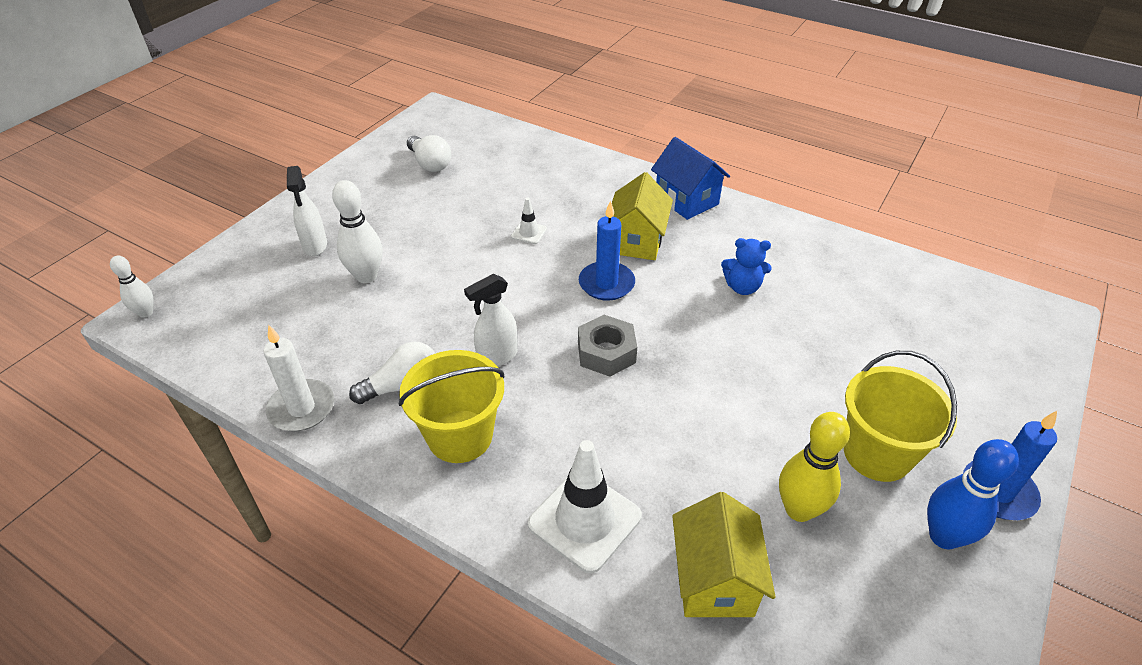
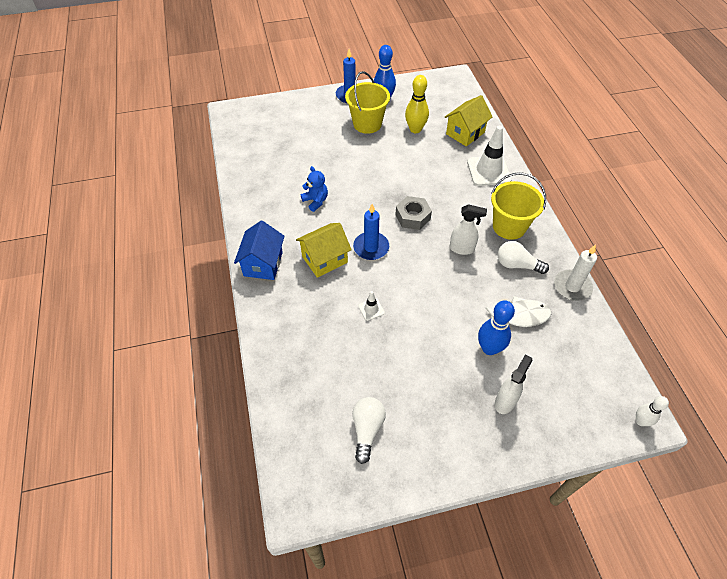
camera: 135 degrees left, 10 degrees up
white bowling pin [332,180,382,283] -> blue bowling pin [478,300,515,355]
none -> white fish [485,296,551,327]

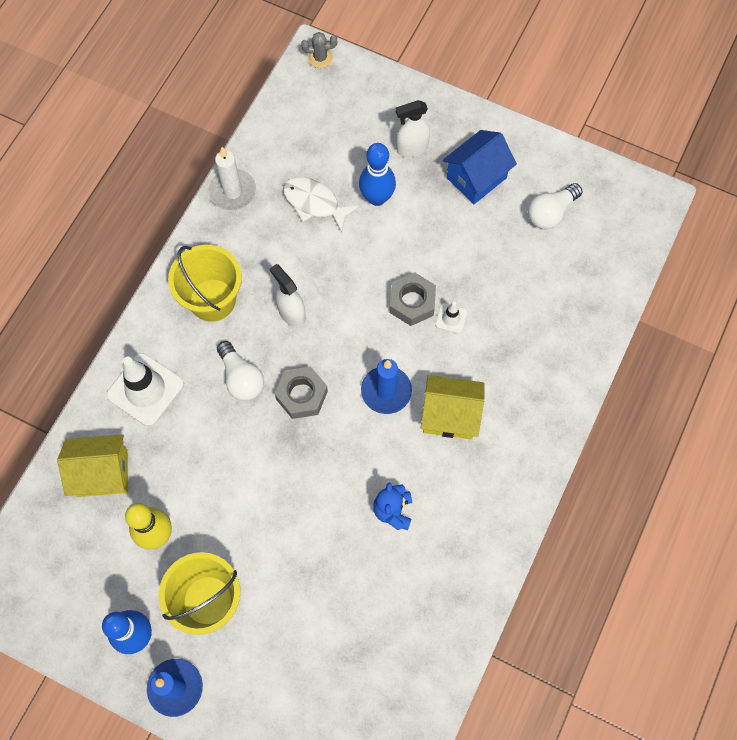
camera: 140 degrees left, 15 degrees up
blue house [234,221,285,280] -> blue house moved to [443,130,517,204]
white light bulb [498,241,549,274] -> white light bulb moved to [217,341,264,401]
white bowling pin [636,396,669,426] -> grey cactus [301,32,337,68]
none -> grey nut [390,272,436,326]

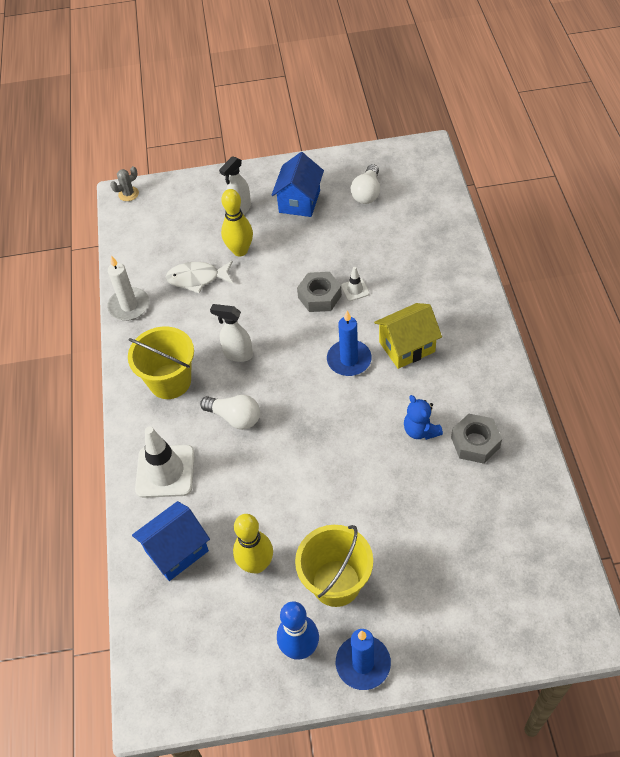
camera: 30 degrees left, 15 degrees down
yellow house [57,434,128,497] -> blue house [132,501,210,581]
grey nut [275,366,328,419] -> grey nut moved to [451,414,502,464]
blue bowling pin [359,143,396,206] -> yellow bowling pin [221,189,253,256]

